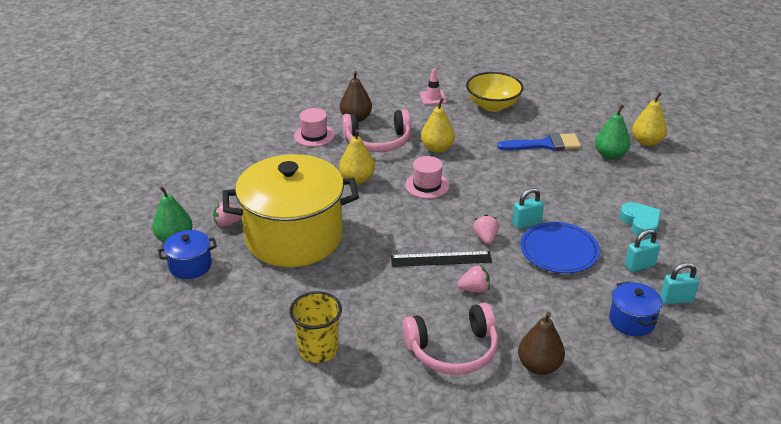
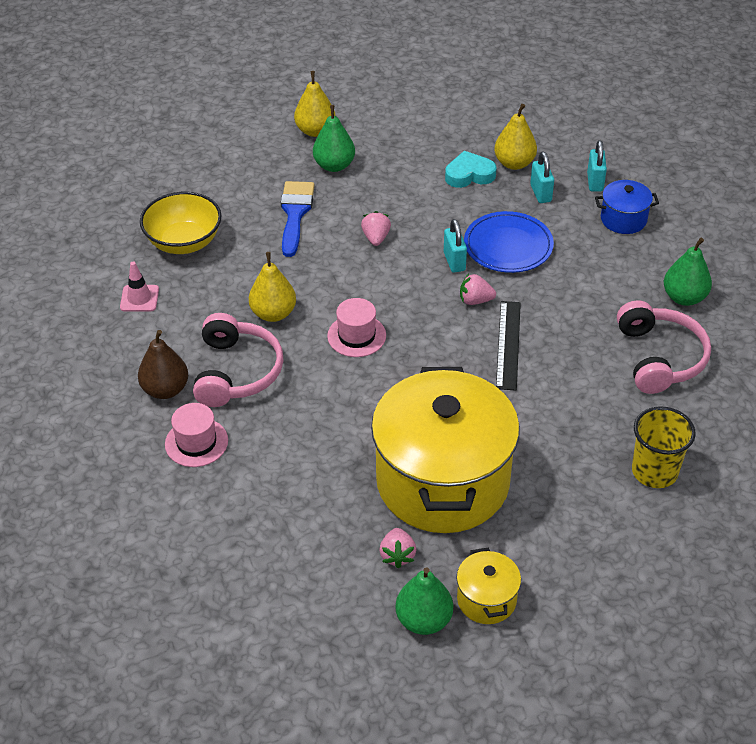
camera: 80 degrees left, 10 degrees up
blue pot [158,230,217,279] -> yellow pot [457,548,521,624]
yellow pear [339,129,375,184] -> yellow pear moved to [494,104,537,170]
pink strawberry [457,265,490,293] -> pink strawberry moved to [361,211,391,246]
brown pear [518,312,565,375] -> green pear [664,238,712,306]

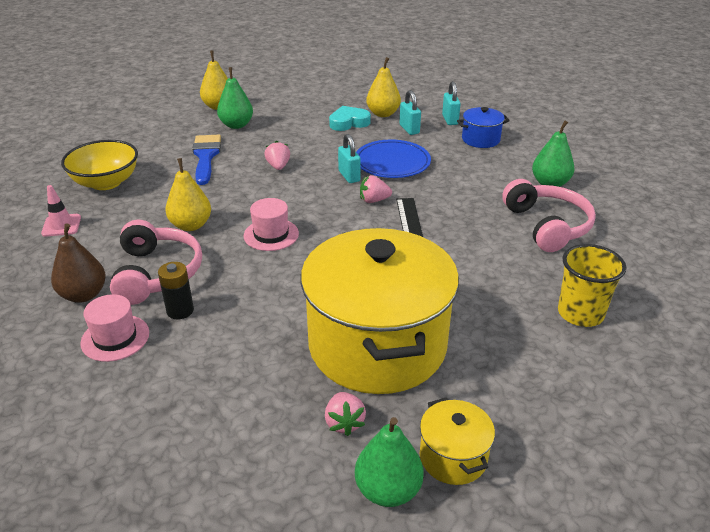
camera: 10 degrees left, 10 degrees down
none -> black battery [158,262,194,319]

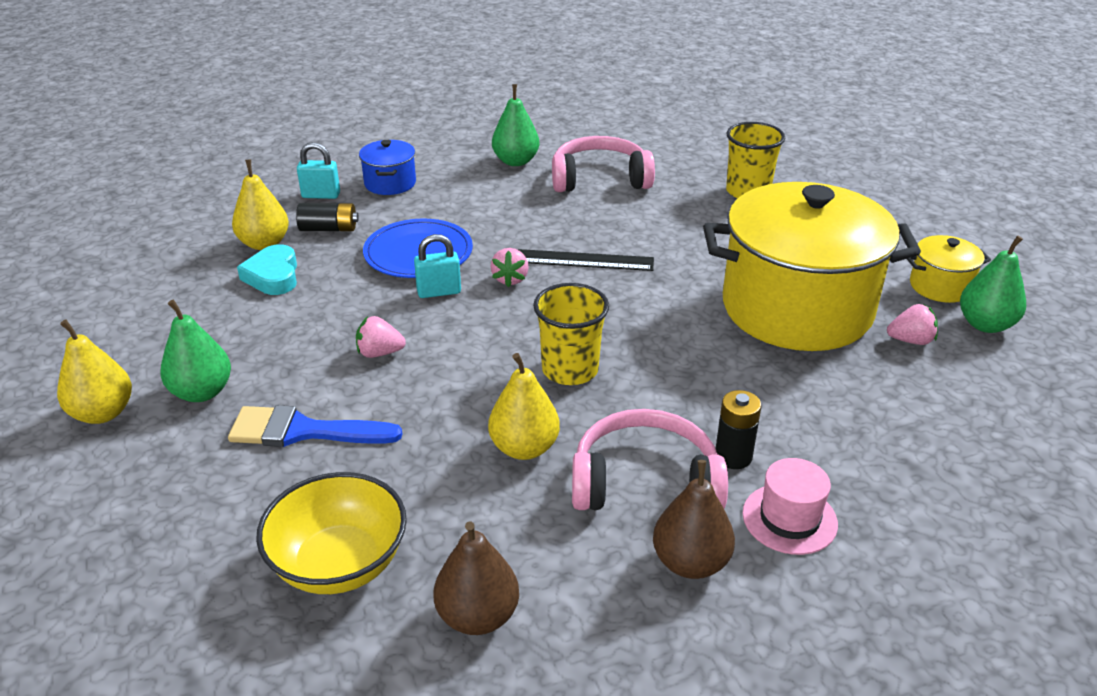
camera: 80 degrees left, 0 degrees up
pink traffic cone [41,185,81,237] -> brown pear [433,521,519,635]
pink hat [244,198,299,251] -> yellow cup [533,283,609,385]
turquoise padlock [400,90,421,135] -> black battery [296,203,359,231]

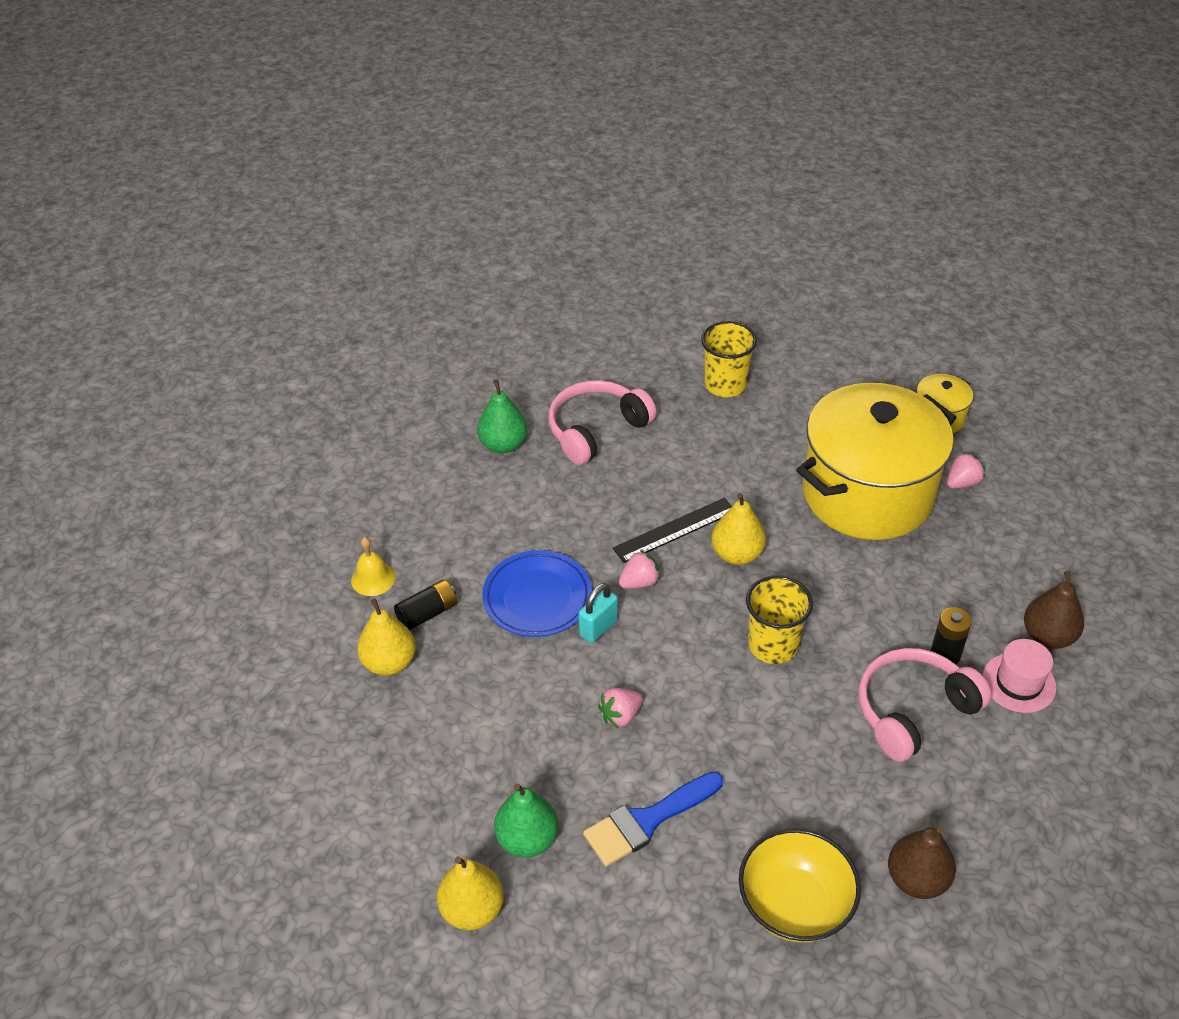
camera: 35 degrees left, 10 degrees up
turquoise heart [237,244,297,295] -> none
turquoise padlock [297,142,340,199] -> yellow bell [351,537,395,596]
blue pot [359,140,416,195] -> none
yellow pear [488,353,560,460] -> yellow pear moved to [711,493,766,565]
pink strawberry [490,248,529,287] -> pink strawberry turned 90 degrees counterclockwise [619,550,661,589]
brown pear [653,460,735,579] -> brown pear moved to [1024,571,1084,649]
green pear [960,236,1026,333] -> none

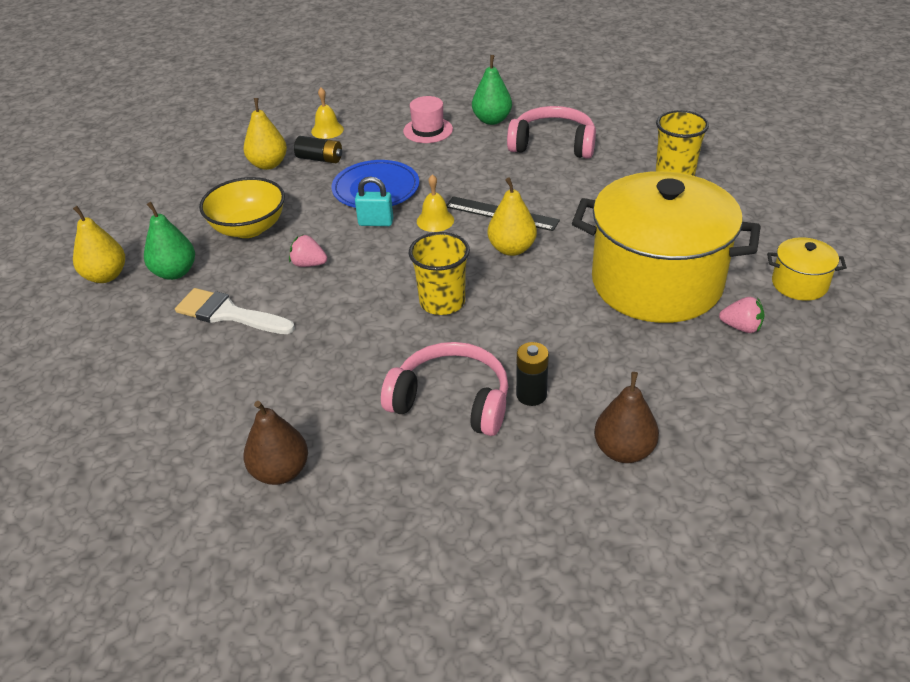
camera: 55 degrees right, 5 degrees down
blue brush [583,772,723,867] -> white brush [175,288,295,334]
pink strawberry [619,550,661,589] -> yellow bell [417,174,454,232]
yellow bowl [739,828,861,943] -> yellow bowl moved to [199,177,285,238]
pink hat [983,639,1056,713] -> pink hat moved to [403,96,453,143]

